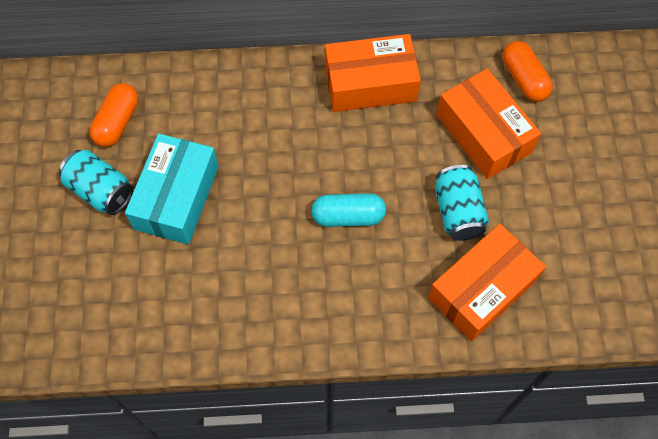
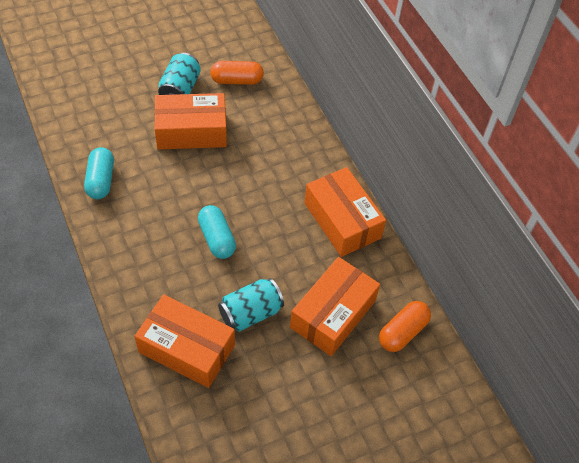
camera: 65 degrees right, 10 degrees down
turquoise box [125,133,219,244] -> orange box [154,93,227,150]
none -> turquoise capsule [84,147,114,199]

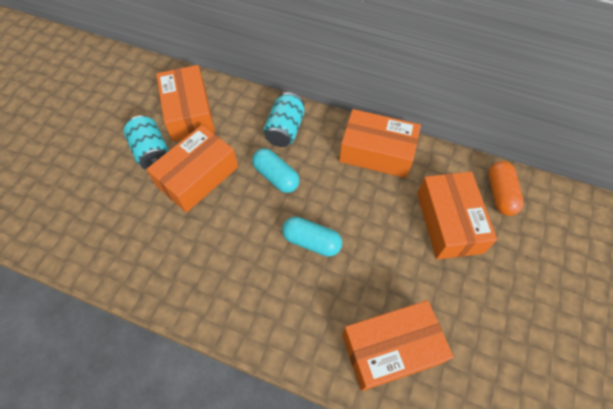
camera: 40 degrees left, 5 degrees up
turquoise capsule [84,147,114,199] -> turquoise capsule moved to [252,148,300,193]
orange capsule [210,61,264,85] -> orange box [156,65,215,142]
turquoise can [218,278,284,332] -> turquoise can moved to [264,92,305,147]

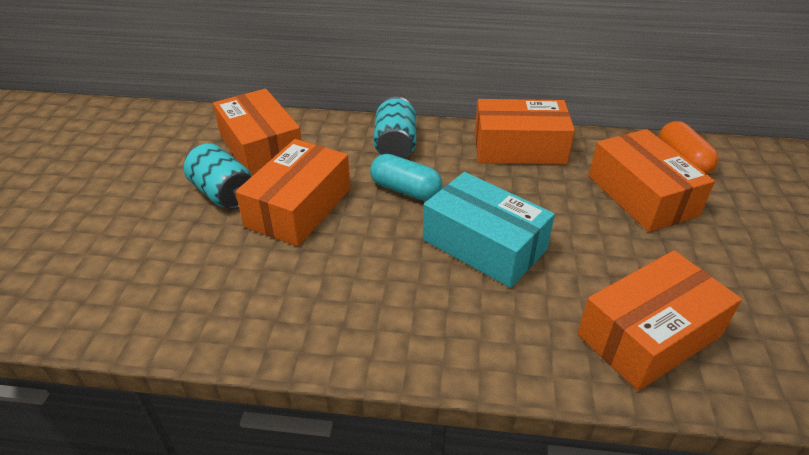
camera: 15 degrees left, 20 degrees down
turquoise capsule [282,217,342,257] -> turquoise box [423,172,555,288]

